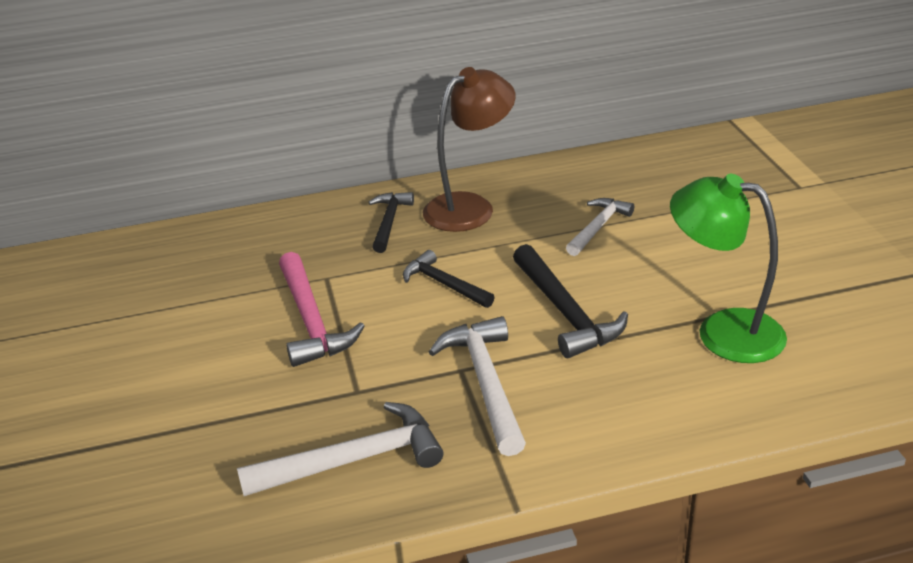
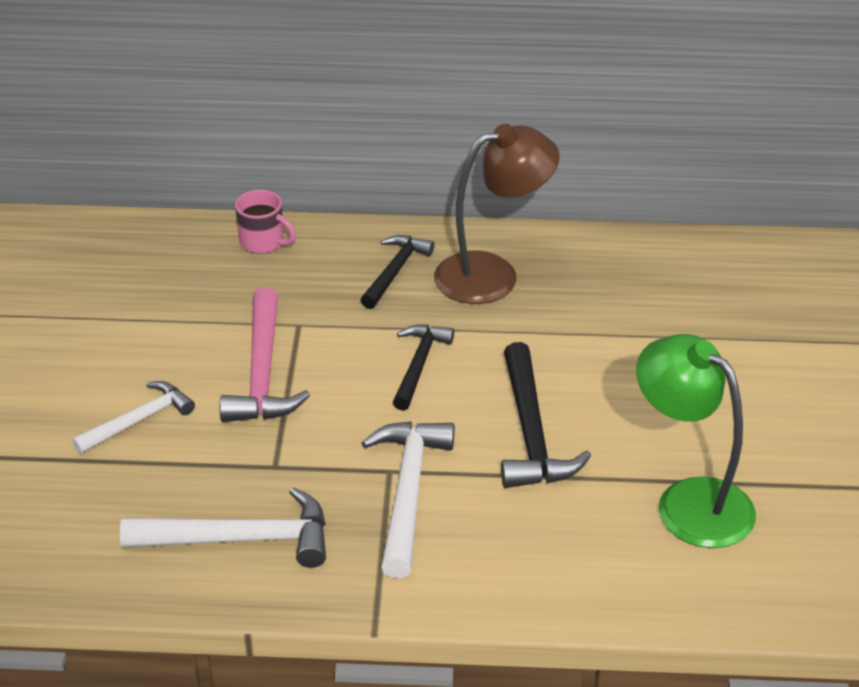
camera: 15 degrees right, 5 degrees up
black hammer [403,250,494,308] -> black hammer turned 45 degrees clockwise [393,325,454,411]
white hammer [566,198,634,256] -> white hammer moved to [72,381,195,454]
none -> pink mug [235,190,296,254]

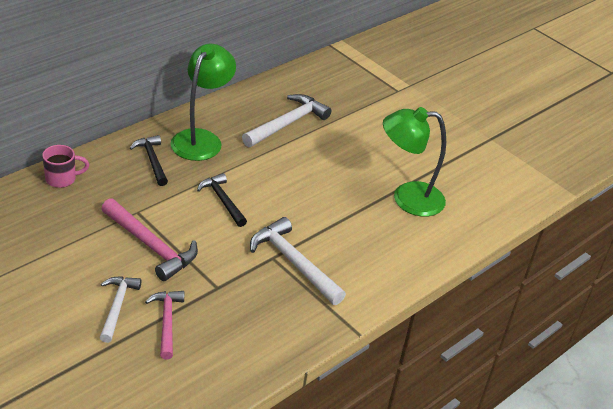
camera: 50 degrees left, 0 degrees up
white hammer [120,487,326,568] -> white hammer moved to [242,94,332,147]
brown lamp [434,124,560,304] -> green lamp [171,44,236,161]
black hammer [501,342,591,488] -> none
none -> pink hammer [145,291,184,359]

